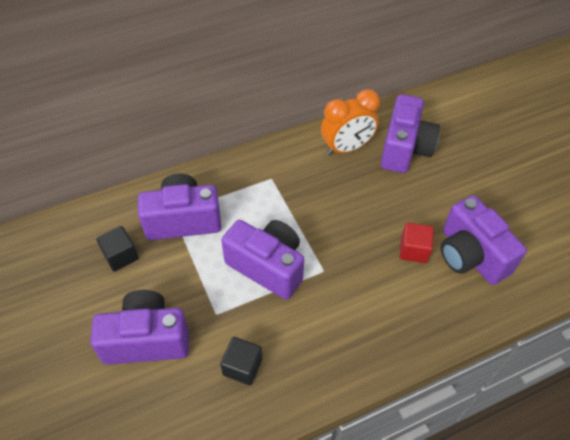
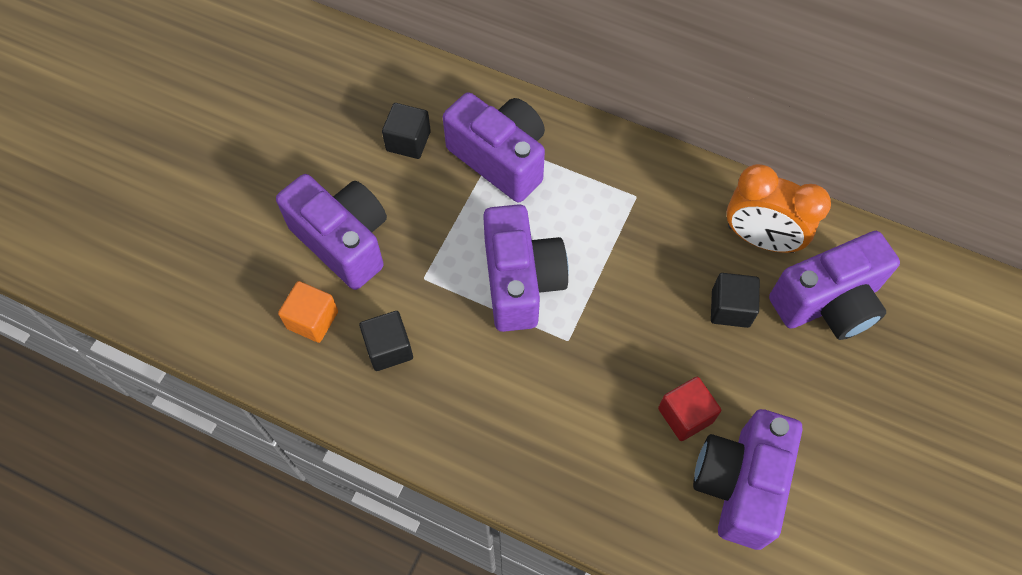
camera: 50 degrees right, 10 degrees up
none -> orange cube [278,281,338,343]
none -> black cube [711,273,760,328]

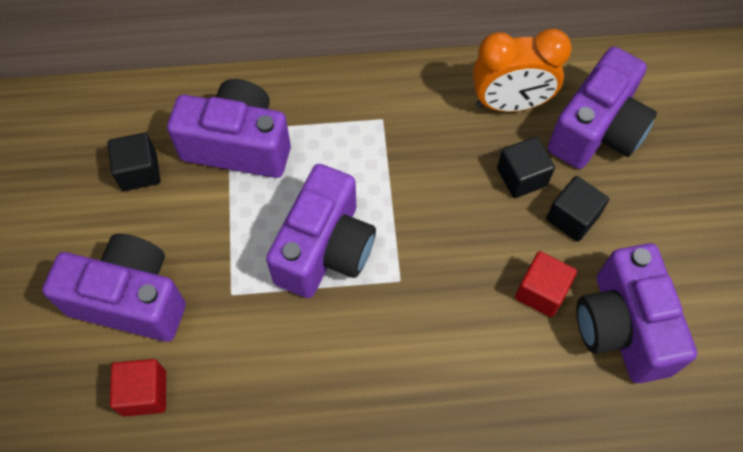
camera: 30 degrees left, 0 degrees up
orange cube [278,281,338,343] -> red cube [110,359,166,417]
black cube [359,311,413,371] -> black cube moved to [546,176,609,242]
purple camera [483,204,569,332] -> purple camera turned 60 degrees clockwise [266,164,376,298]

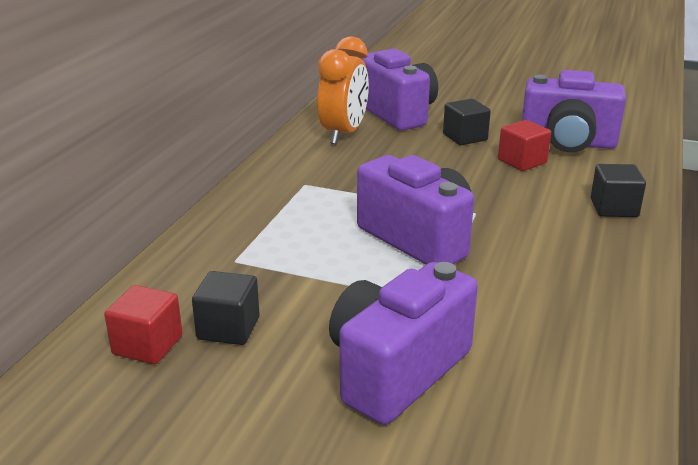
camera: 65 degrees left, 35 degrees down
red cube [110,359,166,417] -> red cube moved to [104,285,183,364]
purple camera [167,79,291,178] -> none
black cube [497,137,555,198] -> black cube moved to [591,164,646,217]

